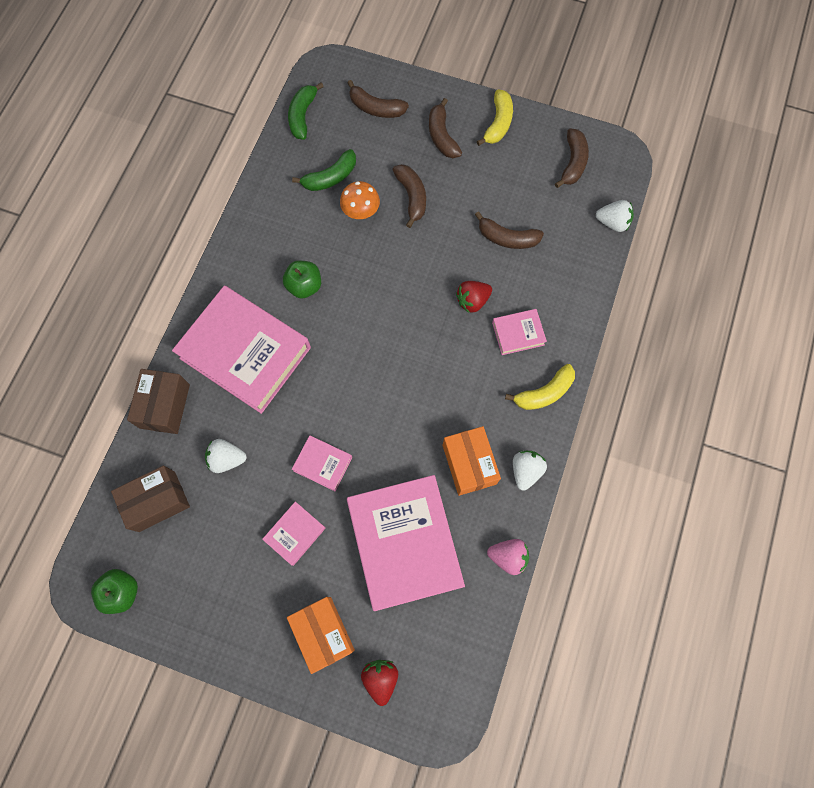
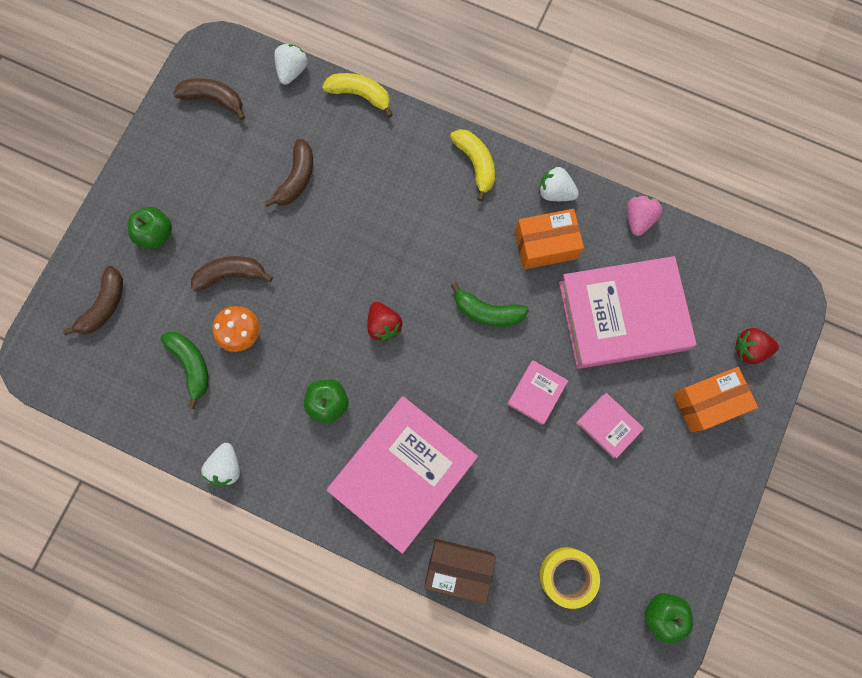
camera: 85 degrees left, 5 degrees up
brown box [111,465,190,532] -> yellow tape [540,547,600,609]
white strawberry [205,439,247,473] -> white strawberry moved to [201,443,240,486]
green banana [288,82,324,140] -> green banana moved to [451,282,529,327]
brown banana [429,98,462,158] -> green apple [128,207,172,249]
red strawberry [456,281,492,313] -> red strawberry moved to [367,302,402,342]
yellow banana [477,89,513,146] -> yellow banana moved to [322,73,393,118]
pink book [492,309,547,355] -> none

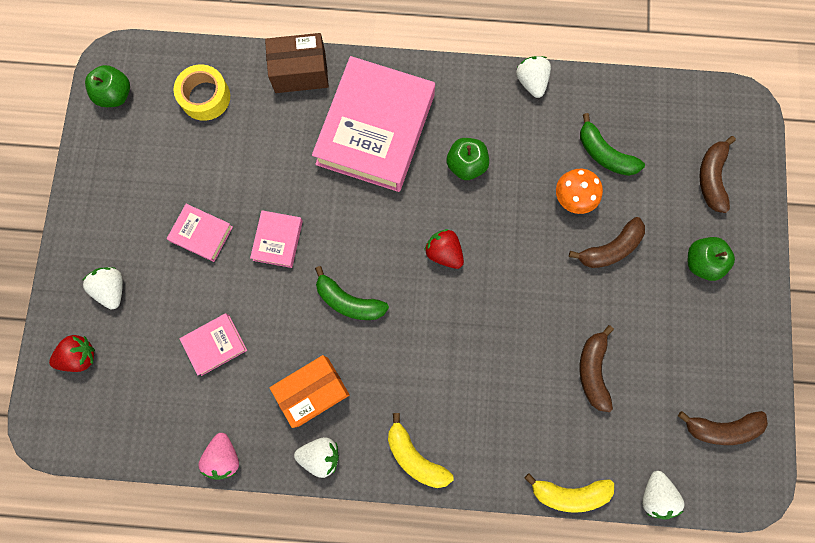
camera: 160 degrees right, 0 degrees up
green banana [451,282,529,327] -> green banana turned 150 degrees counterclockwise [315,266,389,320]
pink book [559,256,697,369] -> pink book [180,313,247,376], size x0.44
orange box [673,367,758,432] -> white strawberry [83,267,123,309]

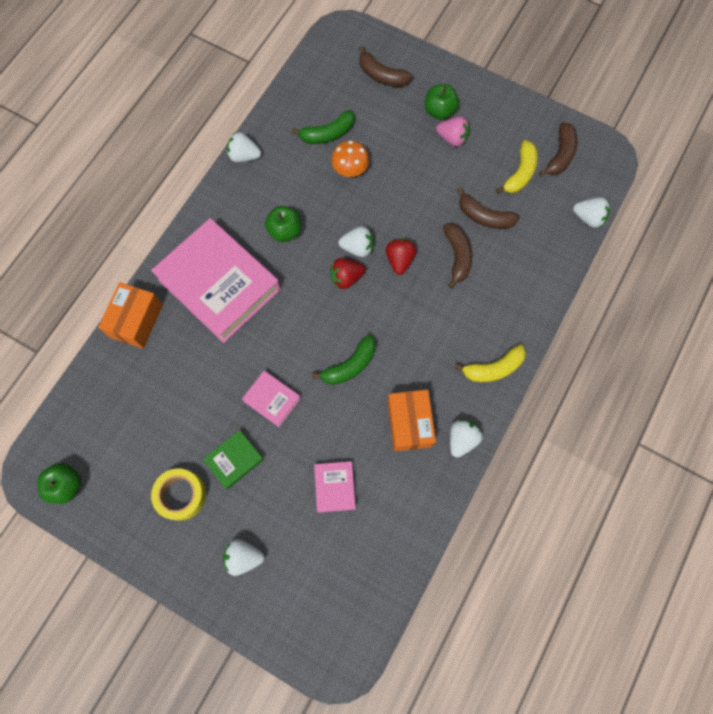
camera: 65 degrees left, 5 degrees down
red strawberry [49,335,95,372] -> red strawberry moved to [386,238,416,275]
pink book [167,204,233,262] -> green book [203,430,264,489]
yellow tape [174,64,230,121] -> yellow tape moved to [151,468,206,521]
pink strawberry [198,433,239,480] -> pink strawberry moved to [436,116,470,147]
brown box [265,33,329,93] -> orange box [98,282,163,349]
yellow banana [524,473,614,513] -> yellow banana moved to [496,140,538,194]
brown banana [569,217,645,268] -> brown banana moved to [443,223,472,289]
none -> white strawberry [338,226,374,257]

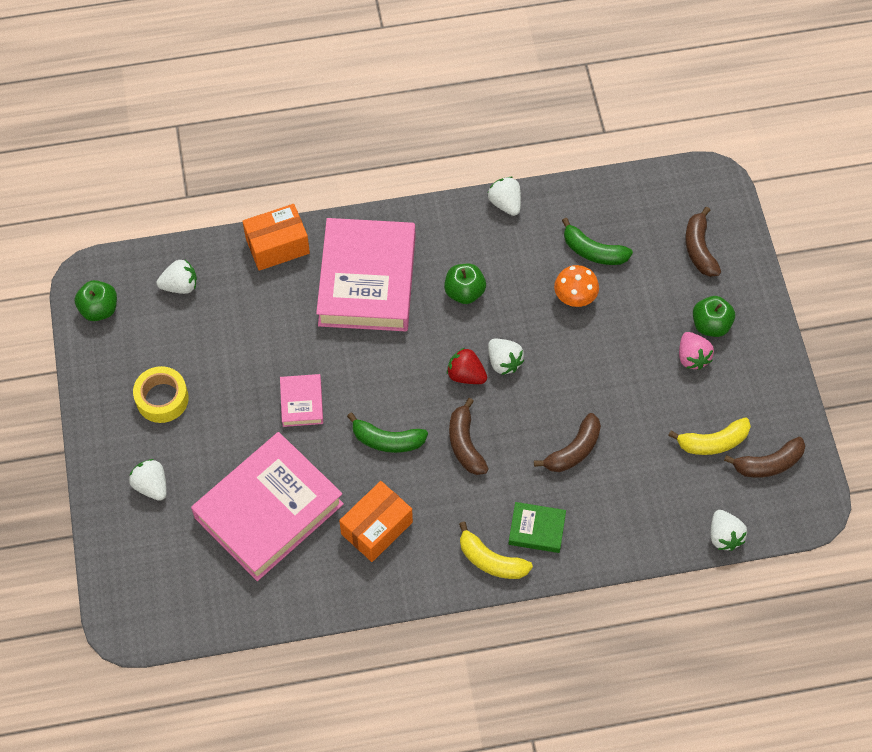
camera: 50 degrees right, 10 degrees down
green book [203,430,264,489] -> green book moved to [508,502,566,553]
pink book [314,461,356,513] -> pink book [191,432,344,581], size x2.28
red strawberry [386,238,416,275] -> none
white strawberry [450,419,483,457] -> white strawberry moved to [157,259,197,294]
brown banana [457,187,520,229] -> brown banana moved to [449,398,489,475]

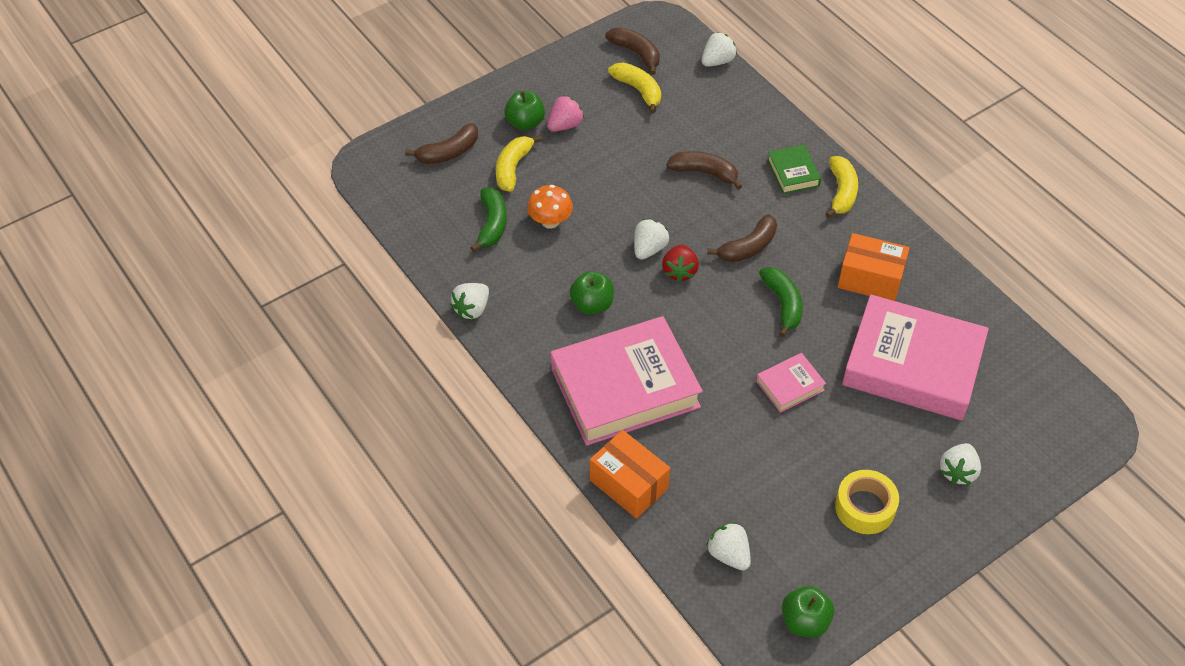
camera: 115 degrees left, 10 degrees down
none -> yellow banana [496,135,542,192]

